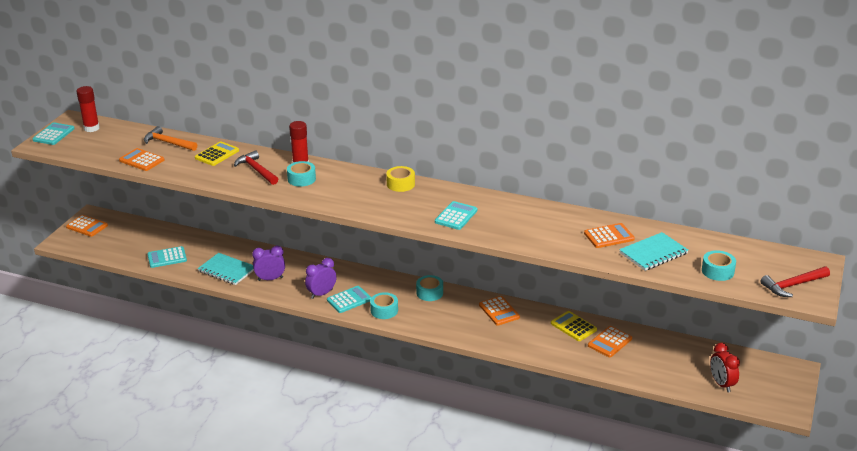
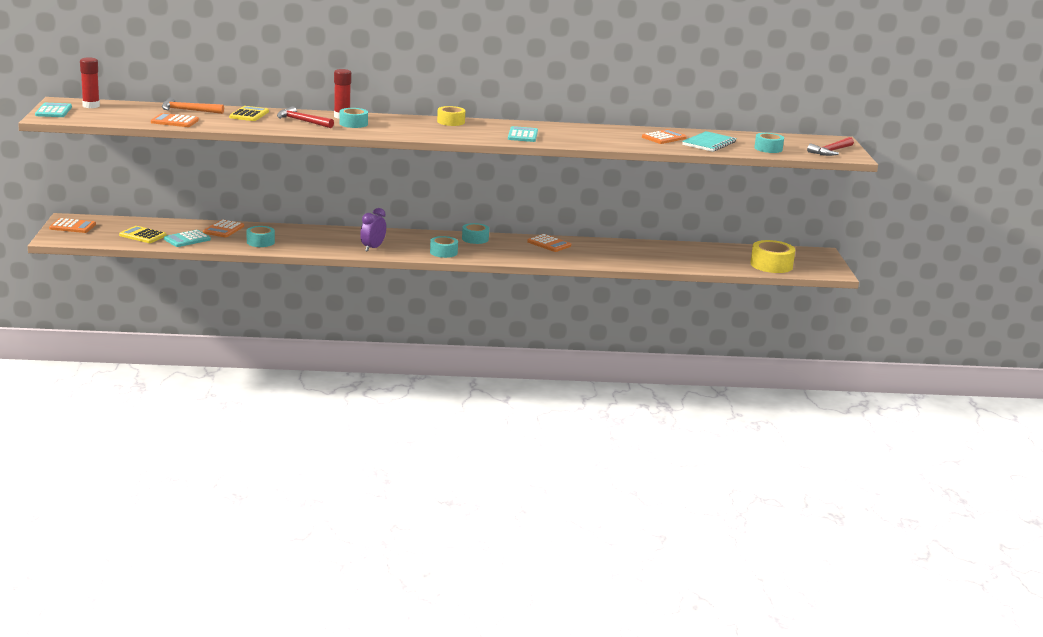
camera: 25 degrees left, 10 degrees down
turquoise notebook [198,253,254,285] -> turquoise tape [247,226,275,247]
purple clock [252,246,285,281] -> none
turquoise calculator [327,286,372,313] -> none
yellow calculator [551,311,597,341] -> yellow calculator moved to [119,226,166,243]
orange calculator [588,326,632,357] -> orange calculator moved to [203,220,244,238]
red clock [710,343,740,392] -> yellow tape [751,240,795,273]

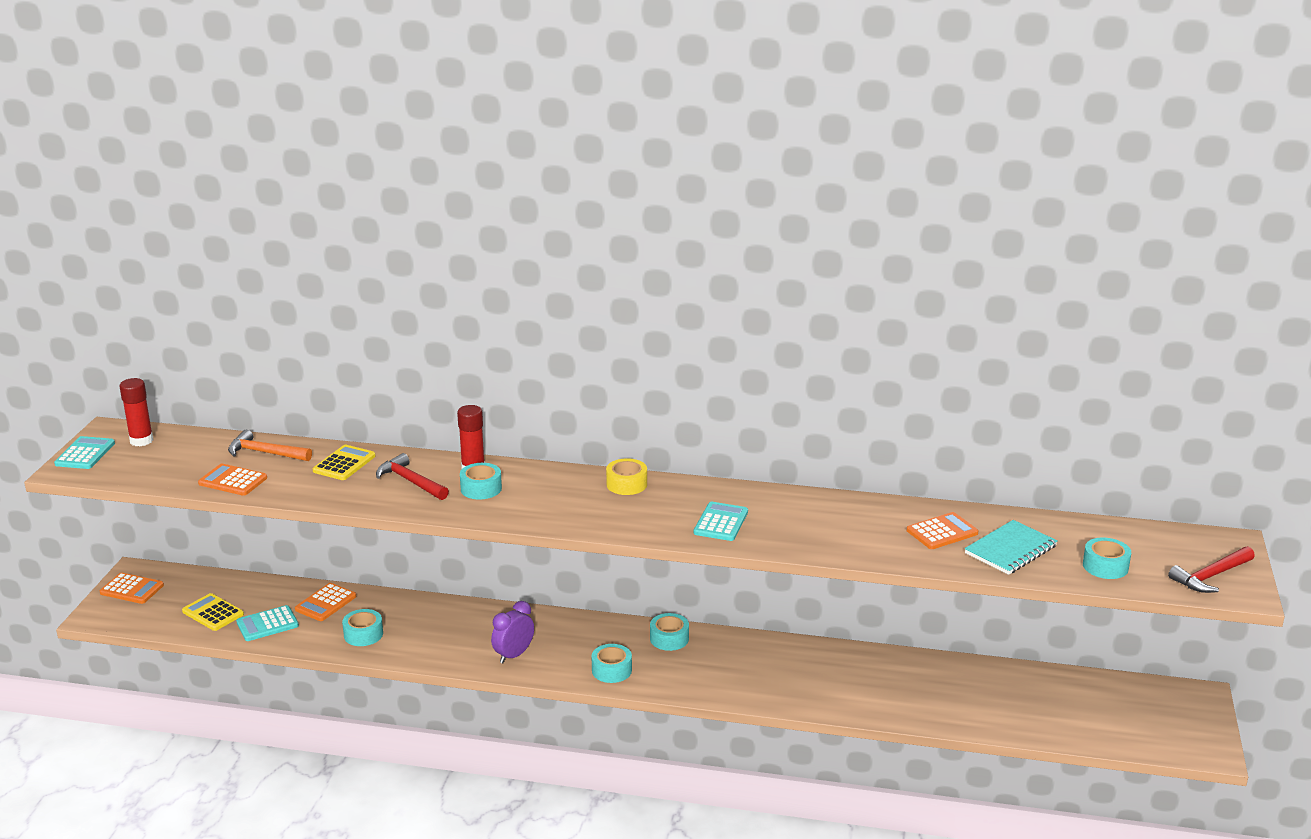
camera: 15 degrees right, 5 degrees up
orange calculator [527,234,571,252] -> none
yellow tape [751,240,795,273] -> none

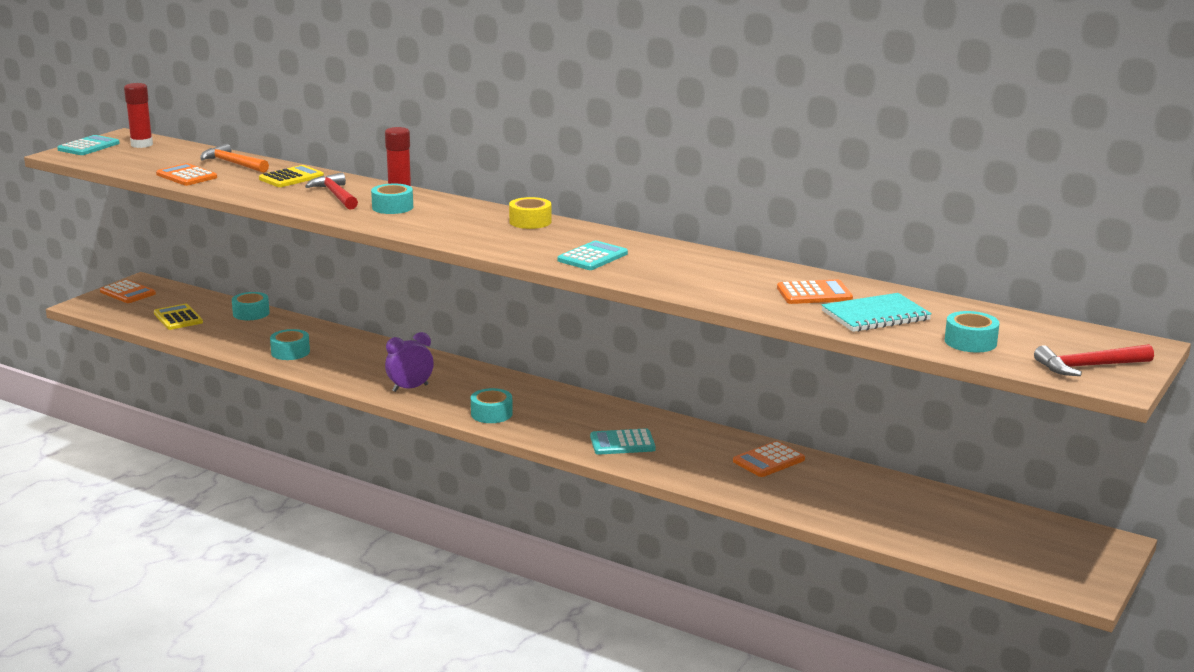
camera: 20 degrees right, 5 degrees down
turquoise calculator [236,605,299,641] -> turquoise calculator moved to [590,428,656,455]
orange calculator [295,583,356,621] -> orange calculator moved to [733,441,805,477]
turquoise tape [650,613,689,651] -> turquoise tape moved to [232,292,270,320]

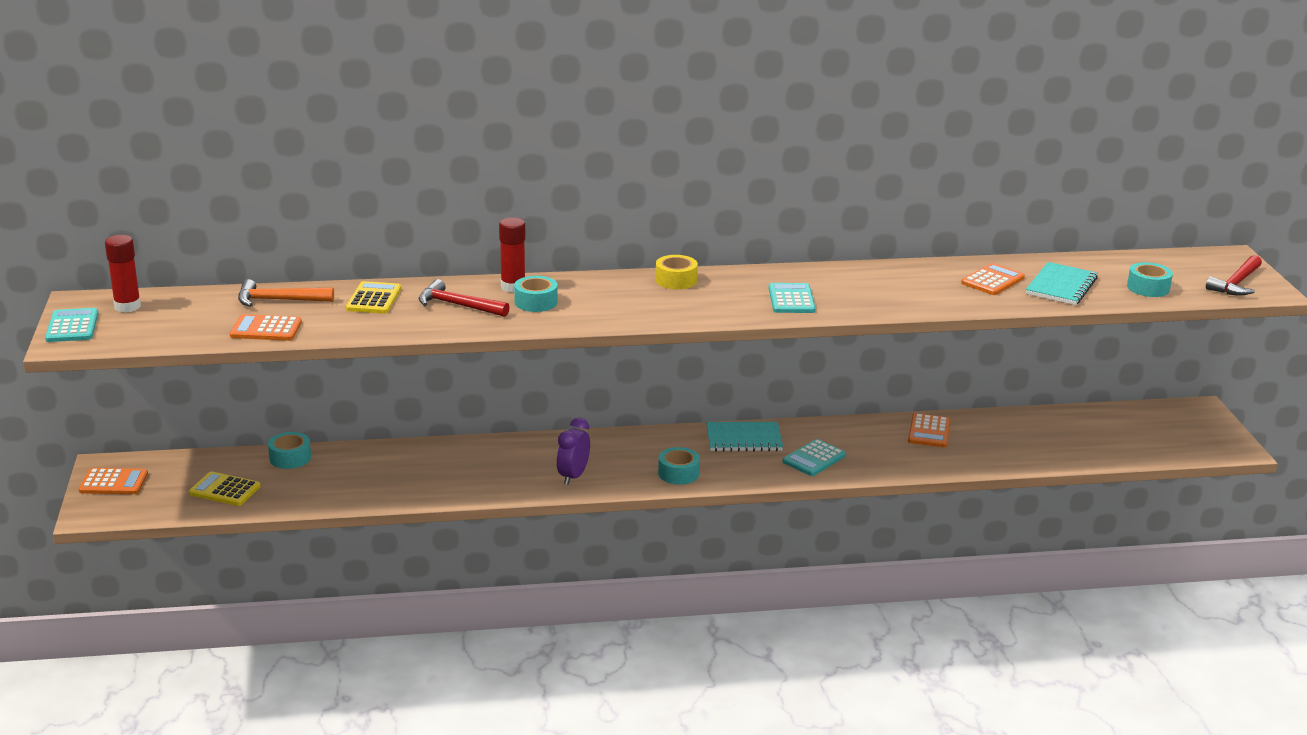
camera: 40 degrees left, 5 degrees up
turquoise tape [270,329,310,360] -> none
none -> turquoise notebook [706,422,783,452]

